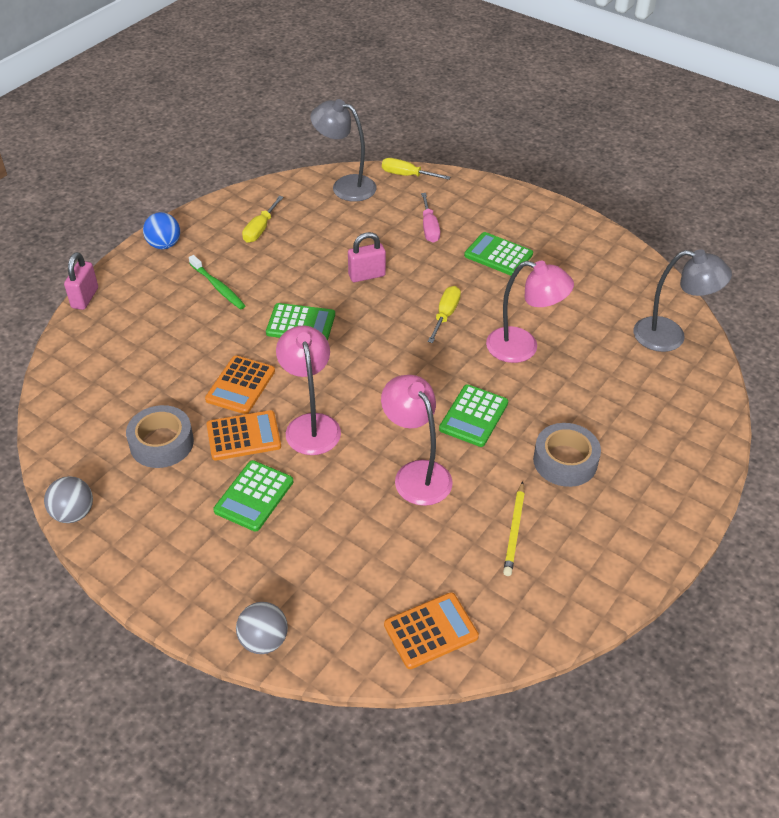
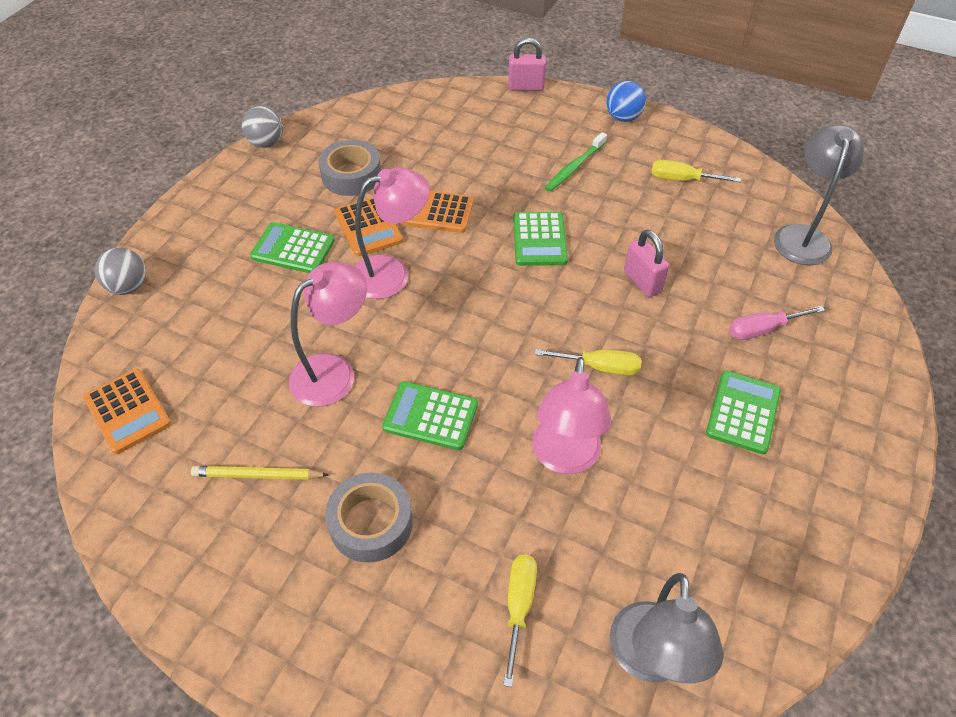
camera: 80 degrees right, 5 degrees up
yellow screwdriver [382,158,450,180] -> yellow screwdriver moved to [503,554,537,687]

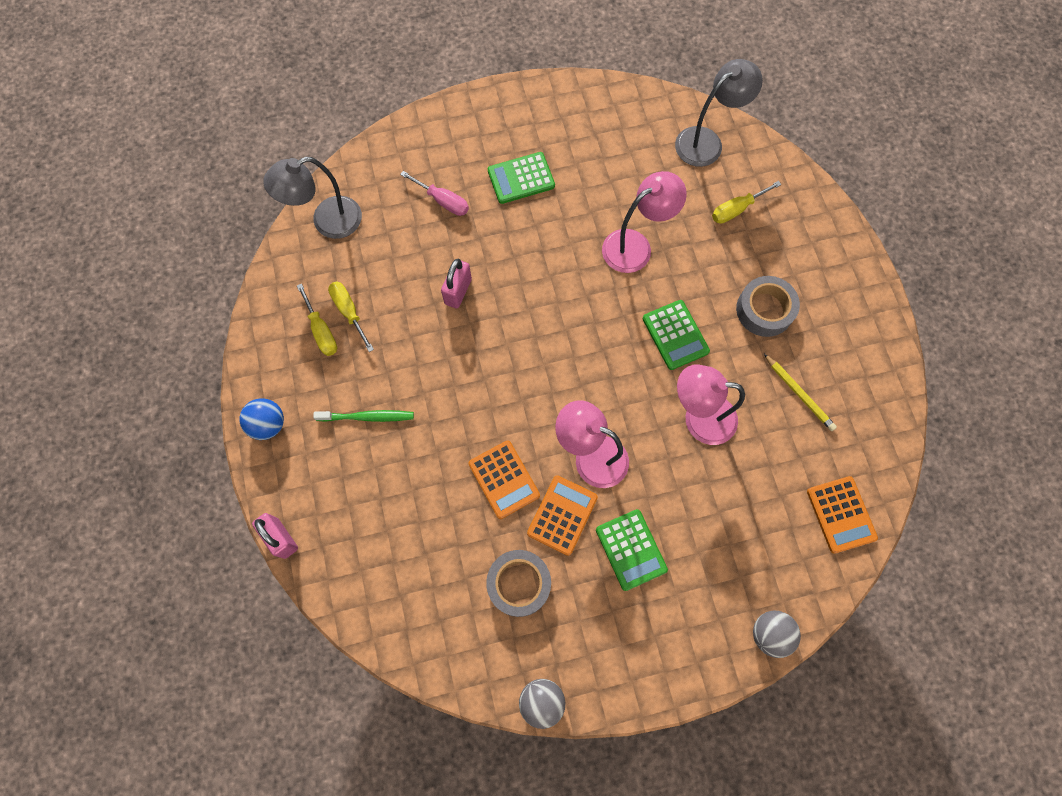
camera: 130 degrees left, 20 degrees up
orange calculator [83,369,171,454] -> orange calculator turned 150 degrees clockwise [807,476,878,554]
green calculator [513,212,568,266] -> none
yellow screwdriver [534,349,641,376] -> yellow screwdriver moved to [328,282,374,352]

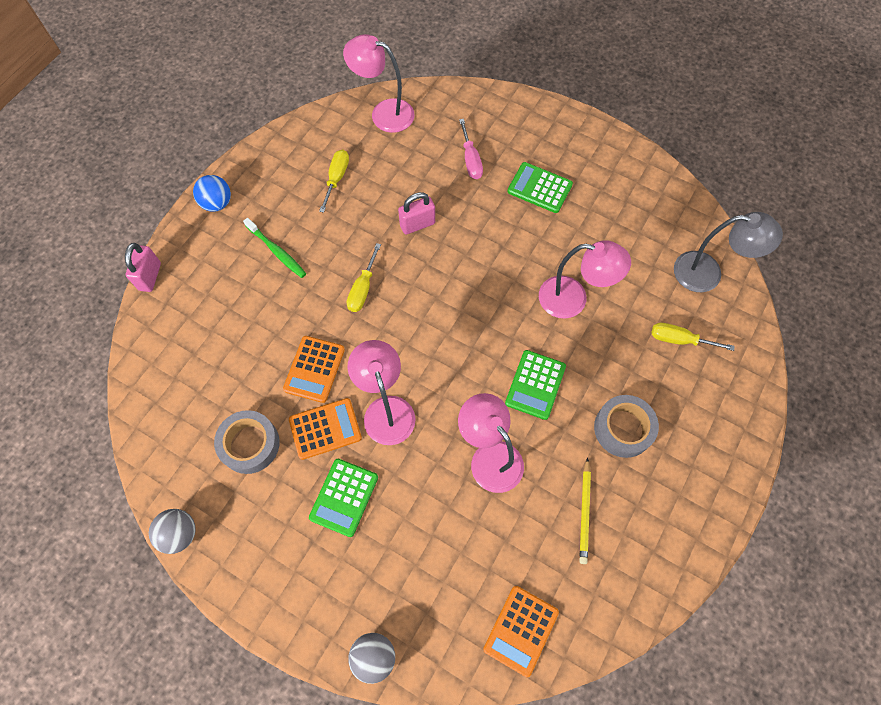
camera: 45 degrees right, 5 degrees down
grey lamp [263,157,362,239] -> pink lamp [343,34,414,133]
yellow screwdriver [297,284,337,356] -> yellow screwdriver moved to [347,243,381,312]

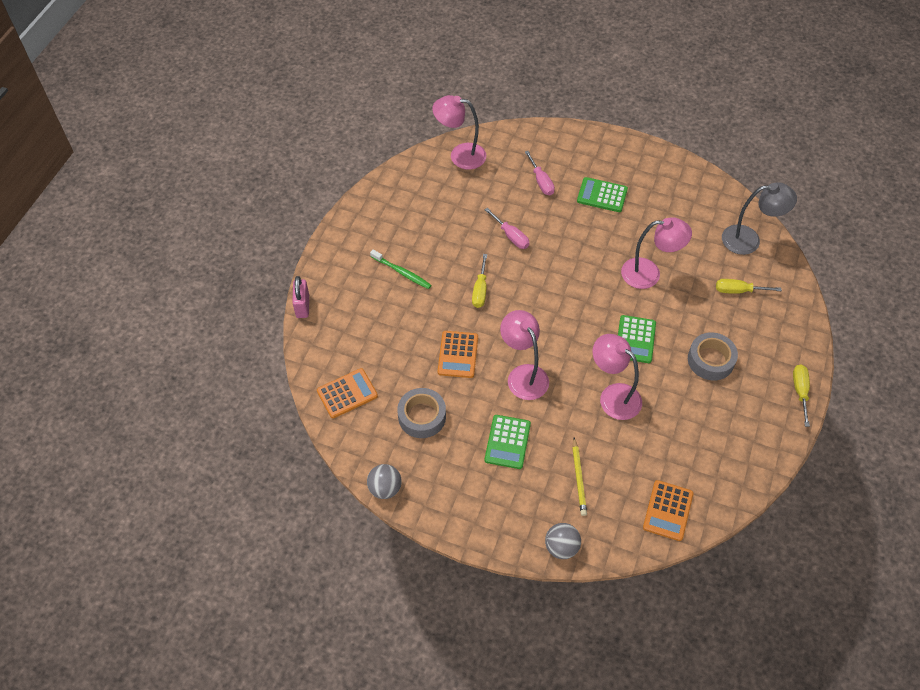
camera: 10 degrees left, 10 degrees down
blue ball [193,175,231,212] -> none
orange calculator [289,398,362,460] -> orange calculator moved to [317,368,378,418]
yellow screwdriver [319,150,349,213] -> yellow screwdriver moved to [793,365,810,427]
pink padlock [398,192,435,235] -> pink screwdriver [485,208,529,249]
yellow pencil [579,458,591,564] -> yellow pencil moved to [572,438,587,516]

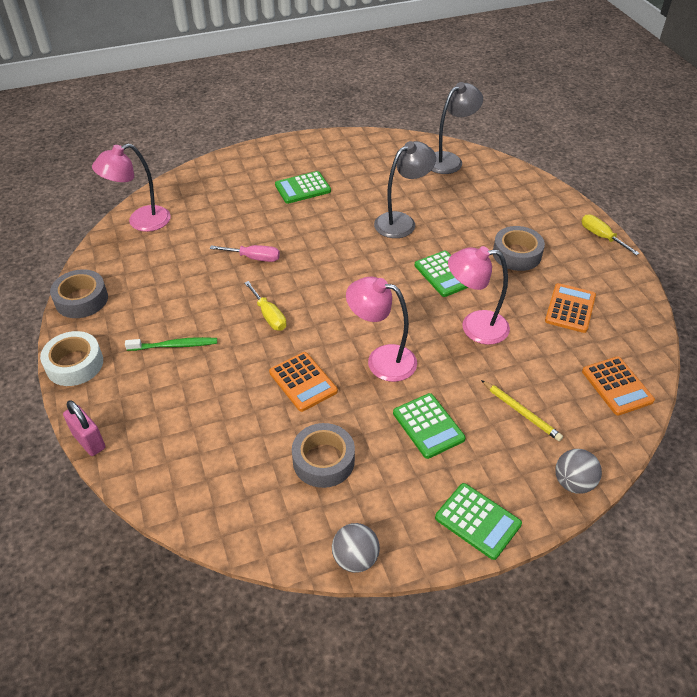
camera: 40 degrees left, 10 degrees down
orange calculator [317,368,378,418] -> orange calculator moved to [545,283,596,333]
pink screwdriver [525,151,555,195] -> none
pink lamp [621,217,692,289] -> grey lamp [374,141,436,238]
yellow screwdriver [716,279,782,294] -> none
none -> white tape [40,331,103,386]
none -> grey tape [50,269,108,318]
none -> green calculator [435,483,522,560]

